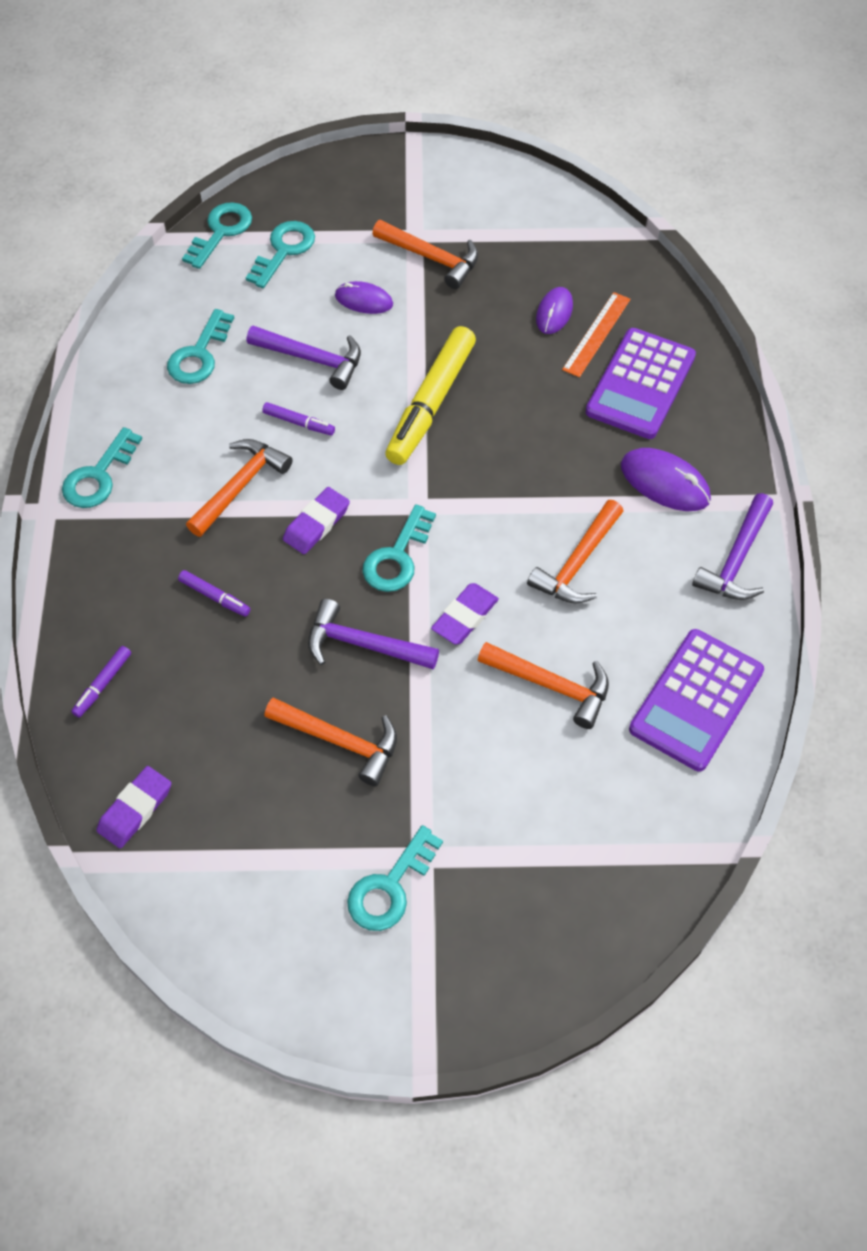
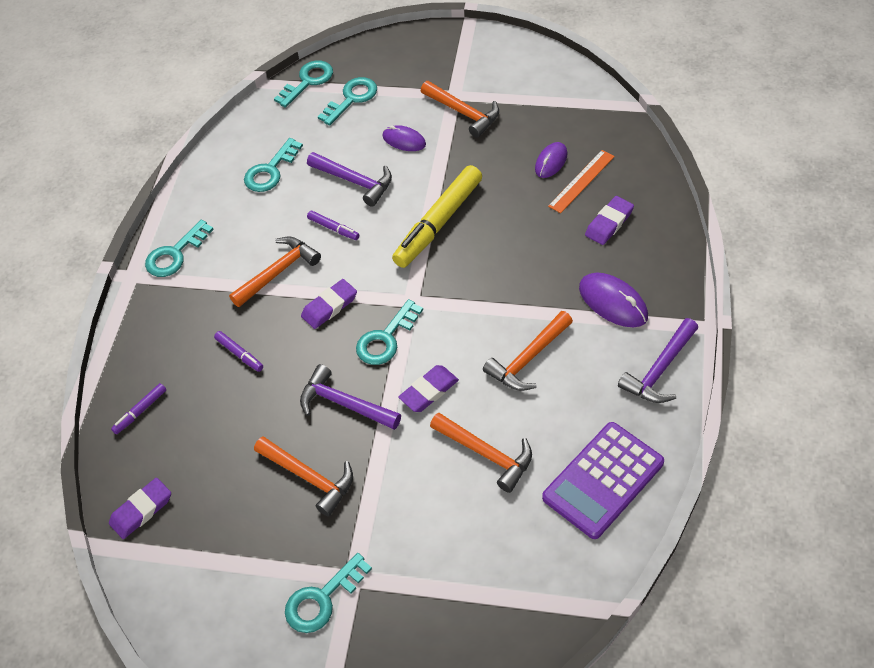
camera: 15 degrees right, 5 degrees down
purple calculator [586,328,696,439] -> purple eraser [585,196,634,245]

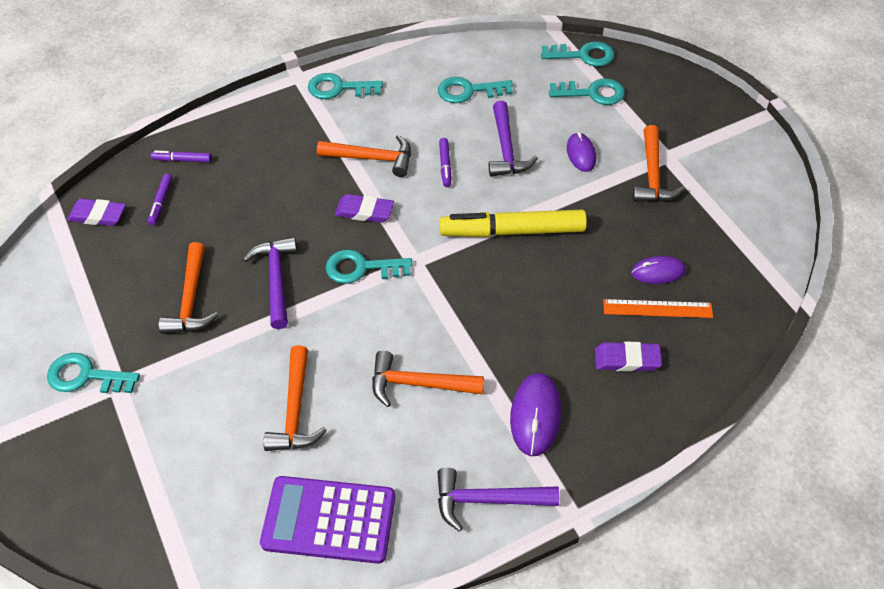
camera: 50 degrees right, 0 degrees up
purple marker [214,331,263,372] -> purple marker moved to [148,174,172,225]
purple eraser [398,365,459,412] -> none

